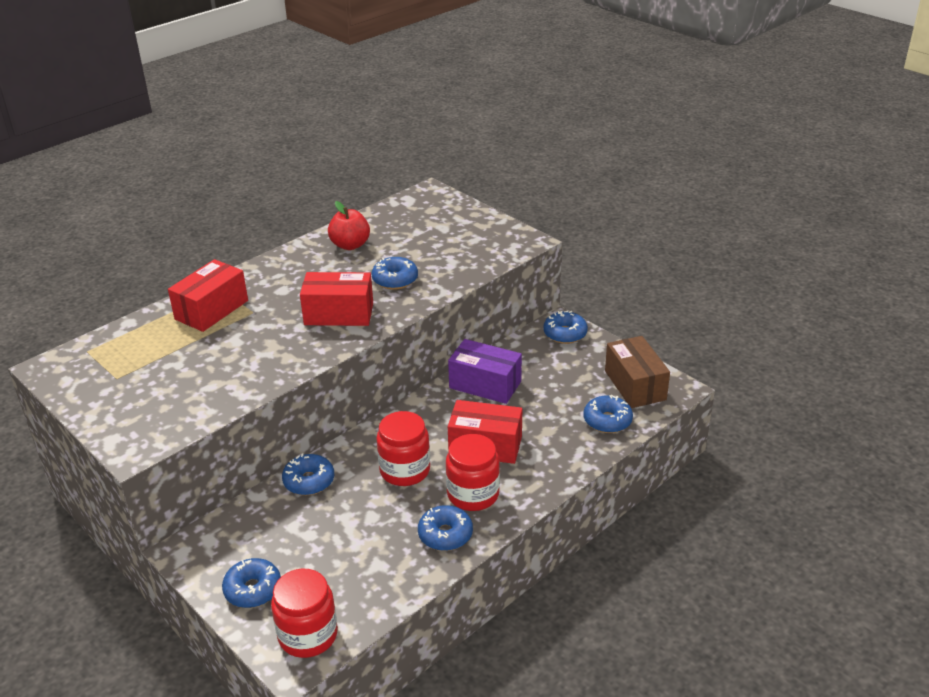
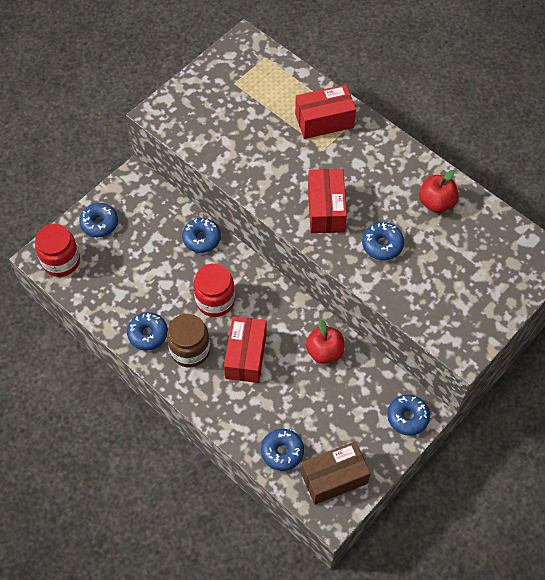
camera: 85 degrees right, 25 degrees up
red box [168,259,248,332] -> red box turned 45 degrees counterclockwise [295,85,356,139]
red jar [446,434,500,511] -> brown jar [167,314,210,367]
purple box [448,339,522,404] -> red apple [305,319,344,364]

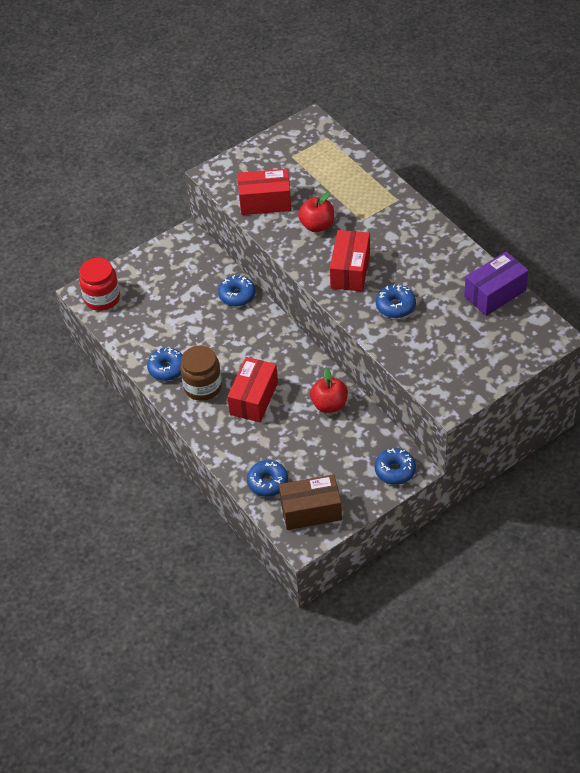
camera: 15 degrees right, 10 degrees down
blue donut [79,203,118,237] -> none
red jar [193,264,235,317] -> none
red box [295,85,356,139] -> red box moved to [238,169,291,215]
red apple [419,170,459,213] -> red apple moved to [298,192,334,232]
none -> purple box [464,252,529,316]

